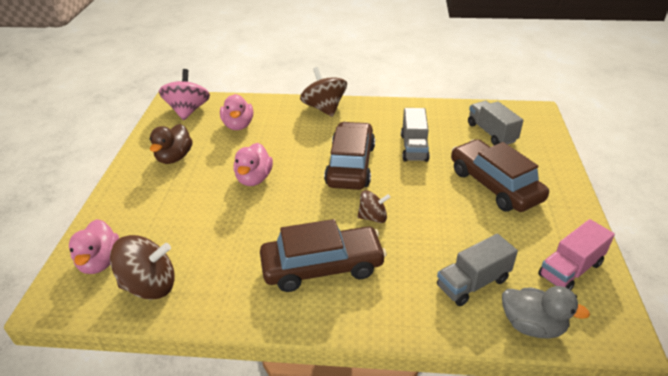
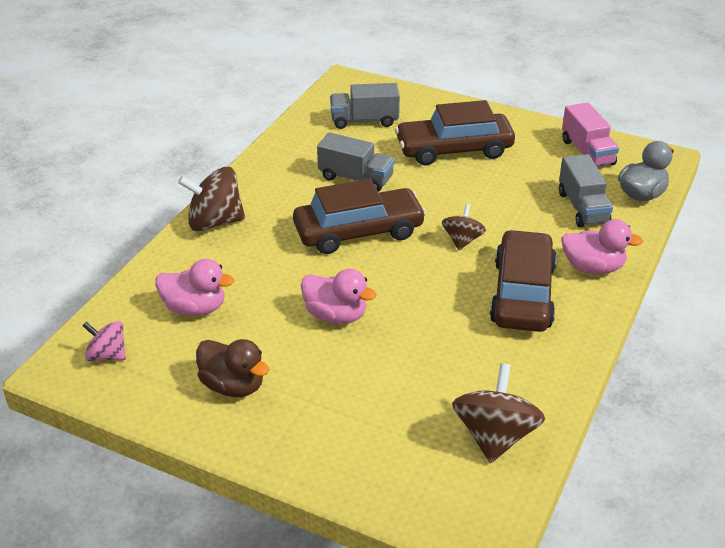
camera: 70 degrees left, 0 degrees up
pink duck [69,219,119,274] -> pink duck moved to [561,219,643,274]
pink spinning top [159,69,210,120] -> pink spinning top [82,321,126,361], size x0.60
brown car [324,122,375,190] -> brown car turned 135 degrees clockwise [293,179,426,254]

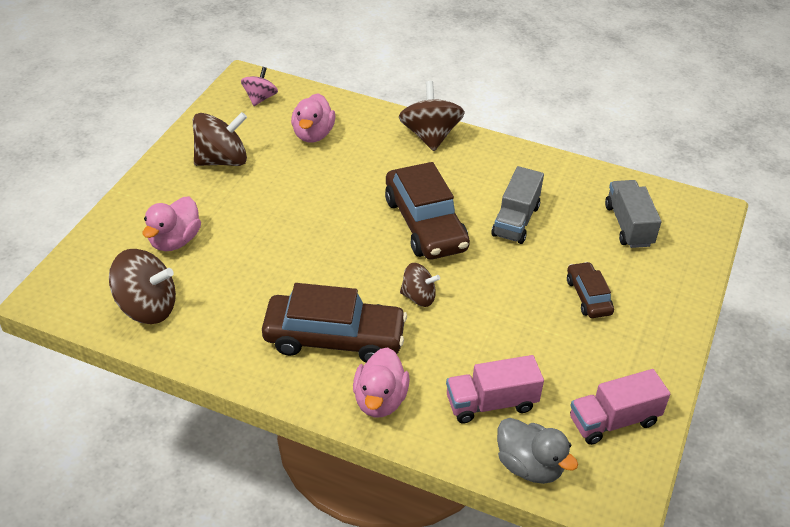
camera: 85 degrees right, 5 degrees up
brown duck [196,339,269,397] -> brown spinning top [193,112,247,166]
pink duck [301,269,377,324] -> pink duck moved to [143,197,201,251]
brown car [395,100,515,166] -> brown car [567,262,614,318], size x0.52
grey truck [559,154,613,227] -> pink truck [446,355,544,424]

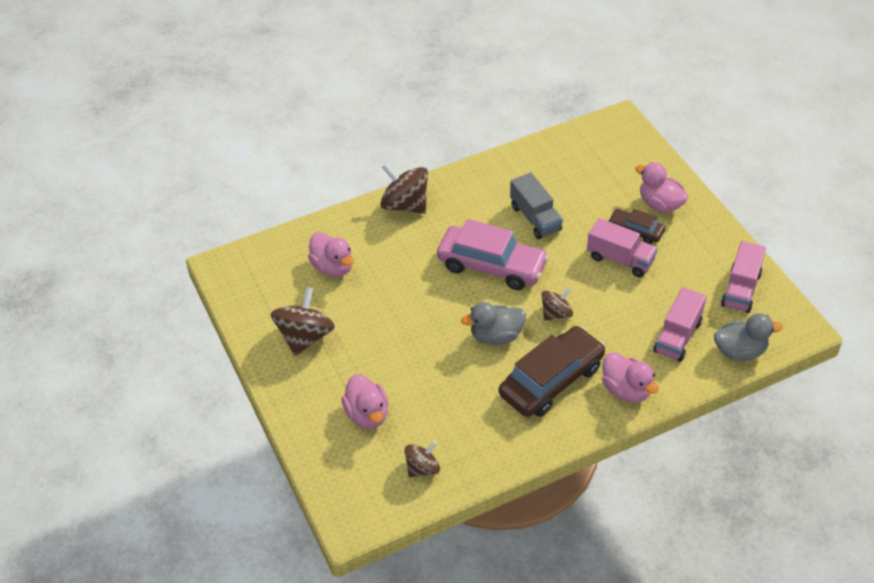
camera: 45 degrees left, 5 degrees up
brown spinning top [109,249,176,324] -> brown spinning top [404,441,440,477], size x0.60
pink spinning top [241,67,278,106] -> none
brown car [385,162,470,259] -> pink car [437,219,549,290]
grey truck [605,180,661,248] -> none
none -> grey duck [461,302,526,345]
none -> pink truck [587,218,658,277]
none -> pink duck [635,162,688,213]

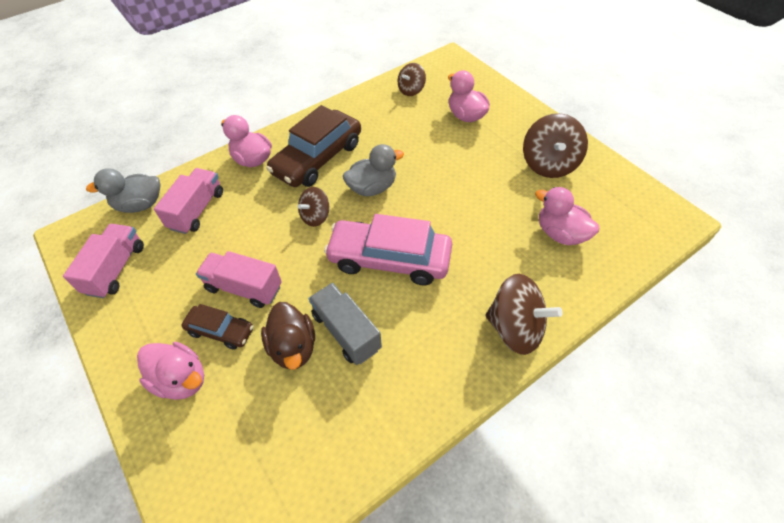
camera: 170 degrees right, 5 degrees up
none -> brown duck [261,302,315,370]

